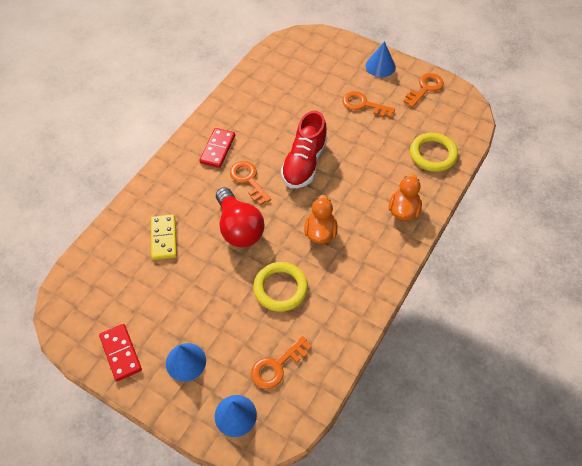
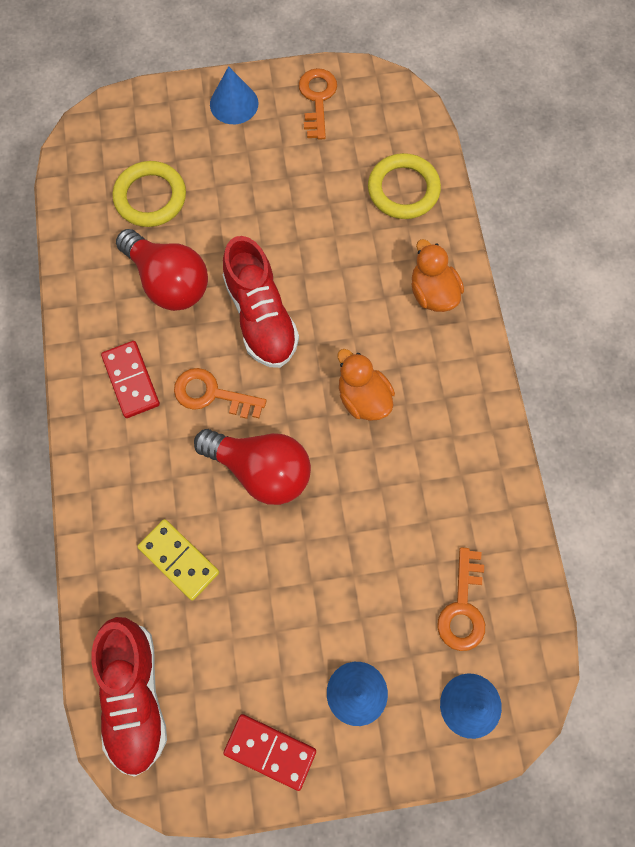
camera: 40 degrees left, 15 degrees up
yellow ring [253,262,308,312] -> yellow ring moved to [113,161,186,227]
orange key [342,91,395,118] -> none
none -> red shoe [91,617,167,777]
none -> red light bulb [116,229,208,311]

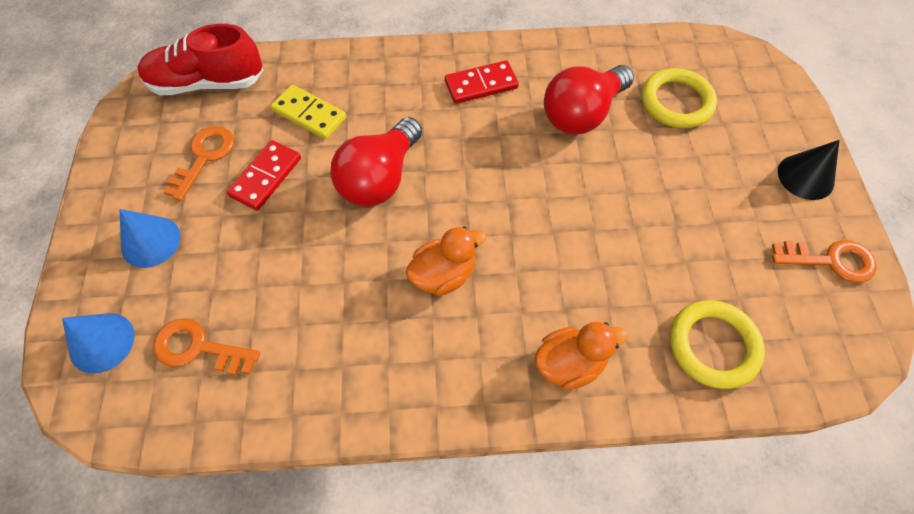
camera: 95 degrees right, 10 degrees down
yellow domino [137,519,219,601] -> yellow domino turned 75 degrees clockwise [271,85,346,139]
orange key [174,368,266,419] -> orange key moved to [164,126,234,201]
blue cone [210,66,258,124] -> black cone [778,140,839,200]
red shoe [223,236,299,368] -> none
red domino [223,714,316,791] -> red domino moved to [227,140,301,211]

